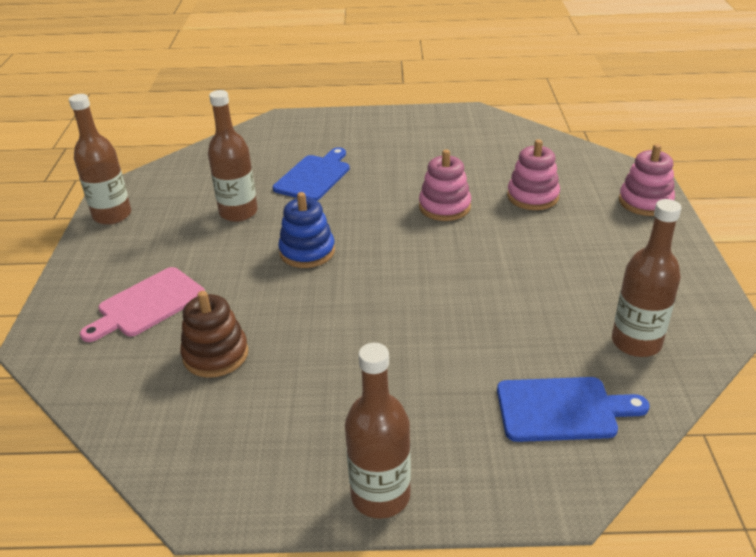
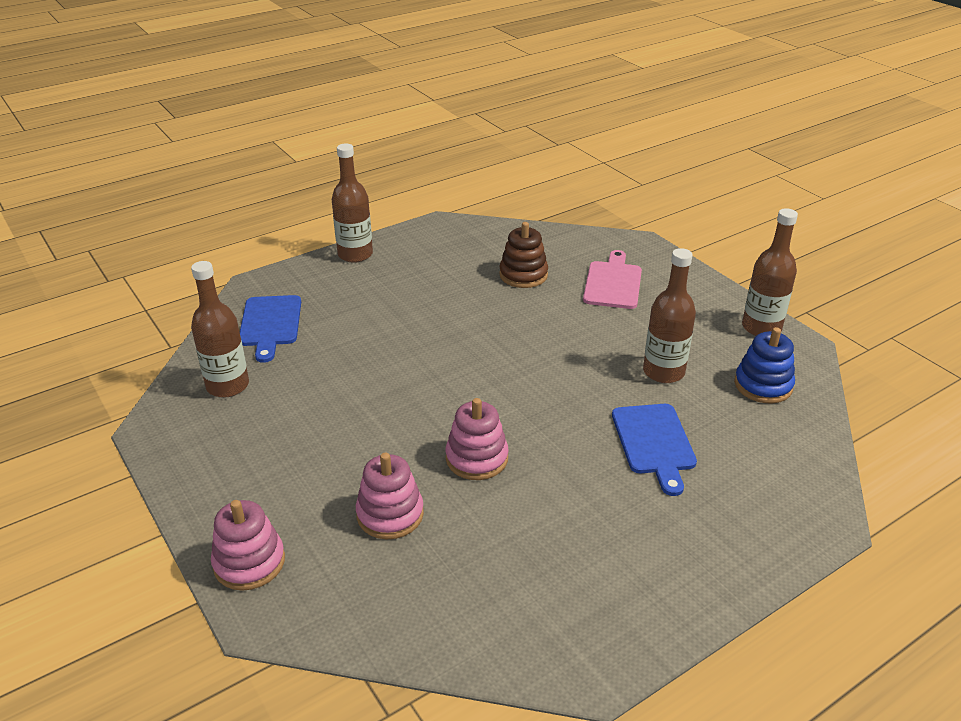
camera: 145 degrees right, 0 degrees up
blue stacking toy [278,192,335,268] -> blue stacking toy moved to [734,327,795,403]
blue cutting board [497,377,650,442] -> blue cutting board turned 60 degrees counterclockwise [240,295,301,363]

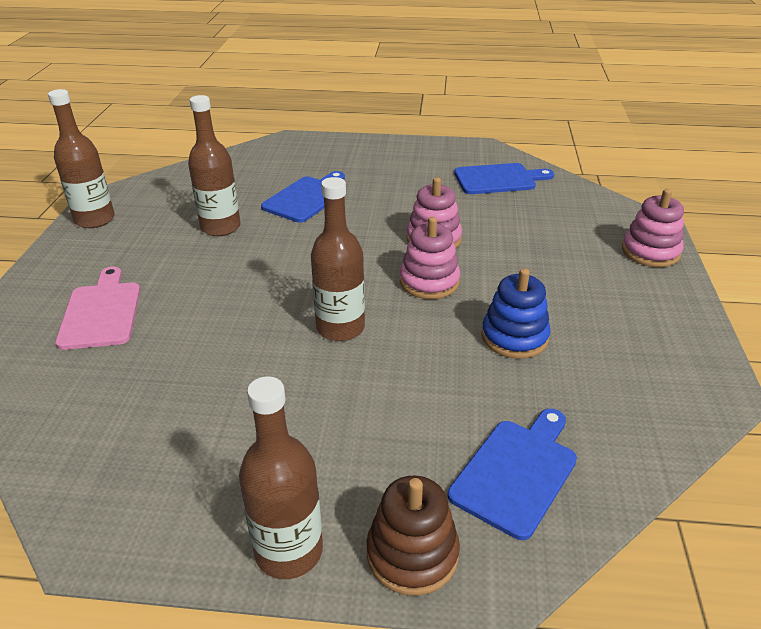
camera: 140 degrees left, 0 degrees up
brown bottle [191,261,249,398] -> brown bottle moved to [311,177,365,341]
pink stacking toy [356,453,424,539] -> pink stacking toy moved to [400,217,460,299]
brown stacking toy [499,222,548,288] -> brown stacking toy moved to [366,476,460,596]
pink cutting board [583,250,642,309] -> pink cutting board turned 120 degrees clockwise [55,267,140,350]
blue stacking toy [734,327,795,403] -> blue stacking toy moved to [482,268,551,359]
none -> blue cutting board [454,163,554,194]

